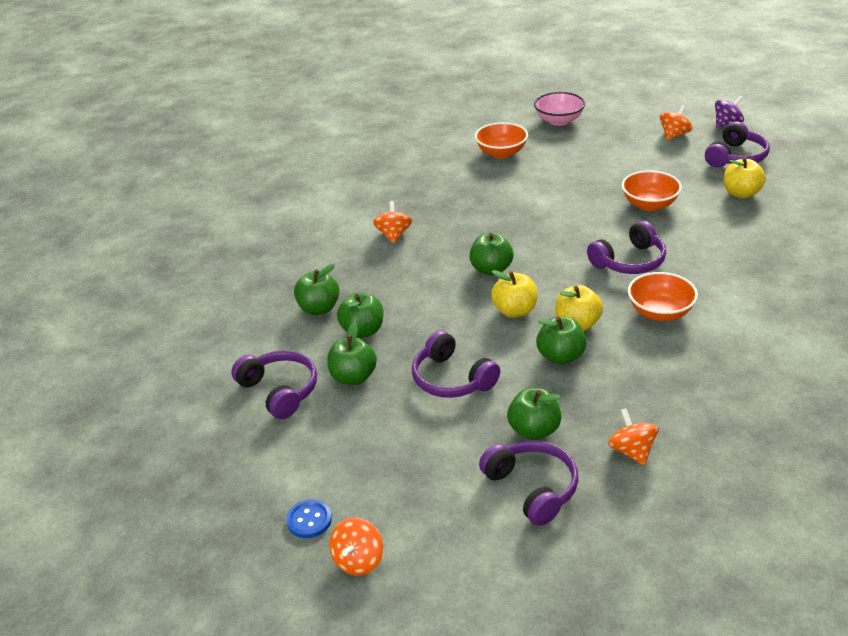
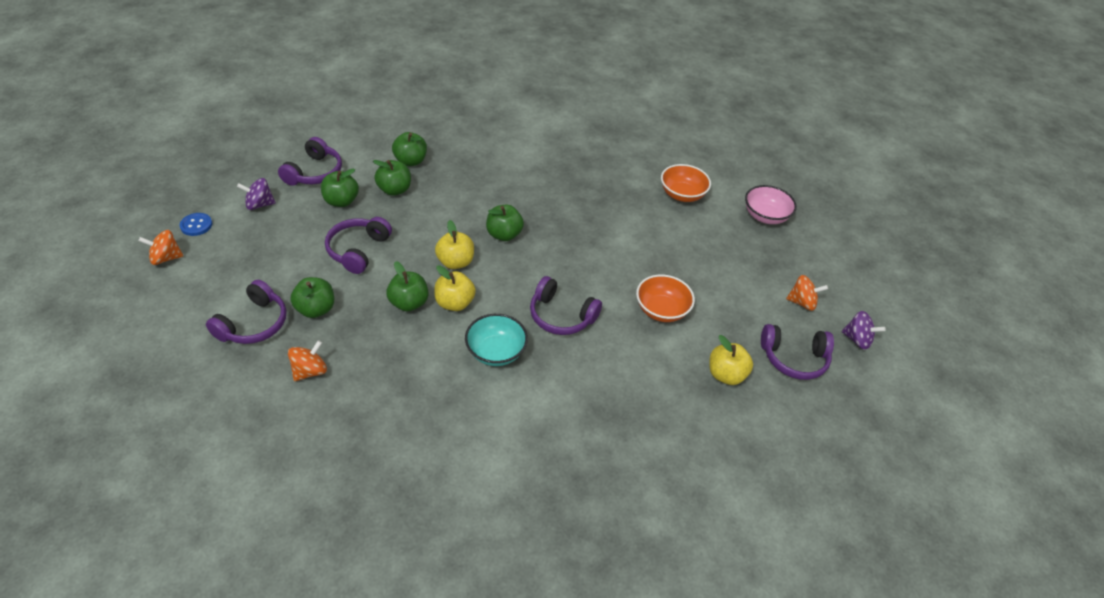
camera: 55 degrees right, 10 degrees up
orange spinning top [373,201,412,244] -> none
orange bowl [628,272,698,321] -> turquoise bowl [465,314,528,366]
none -> purple spinning top [237,178,276,210]

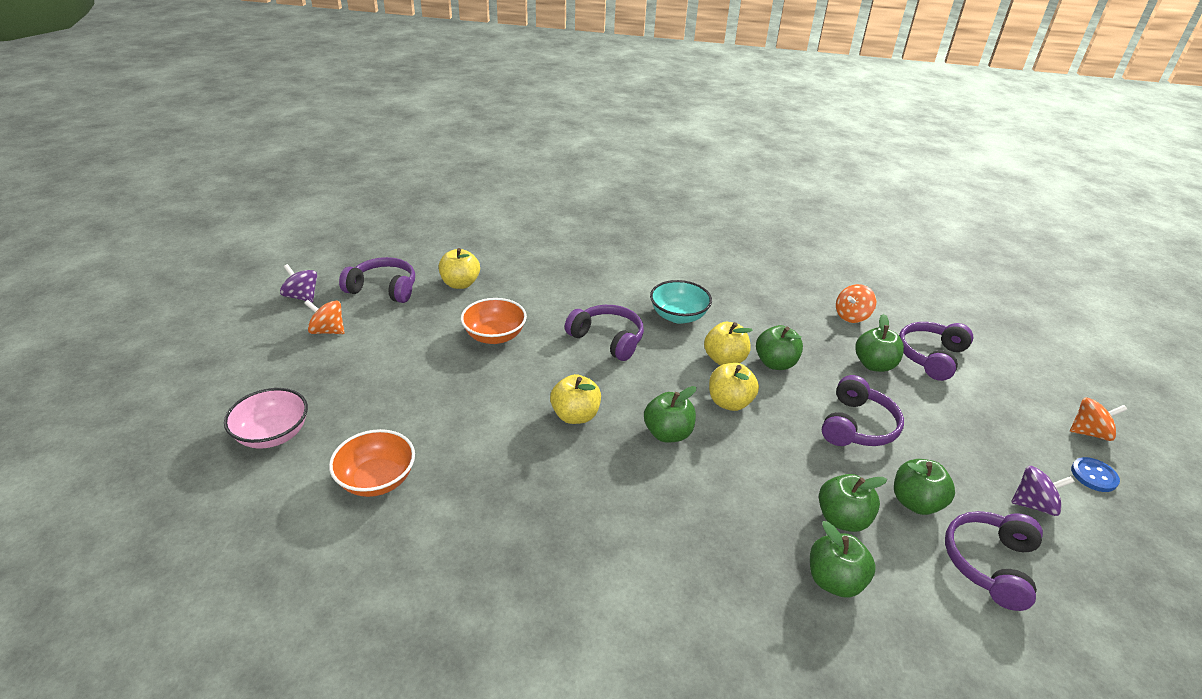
camera: 170 degrees left, 10 degrees down
none -> yellow apple [550,374,601,424]

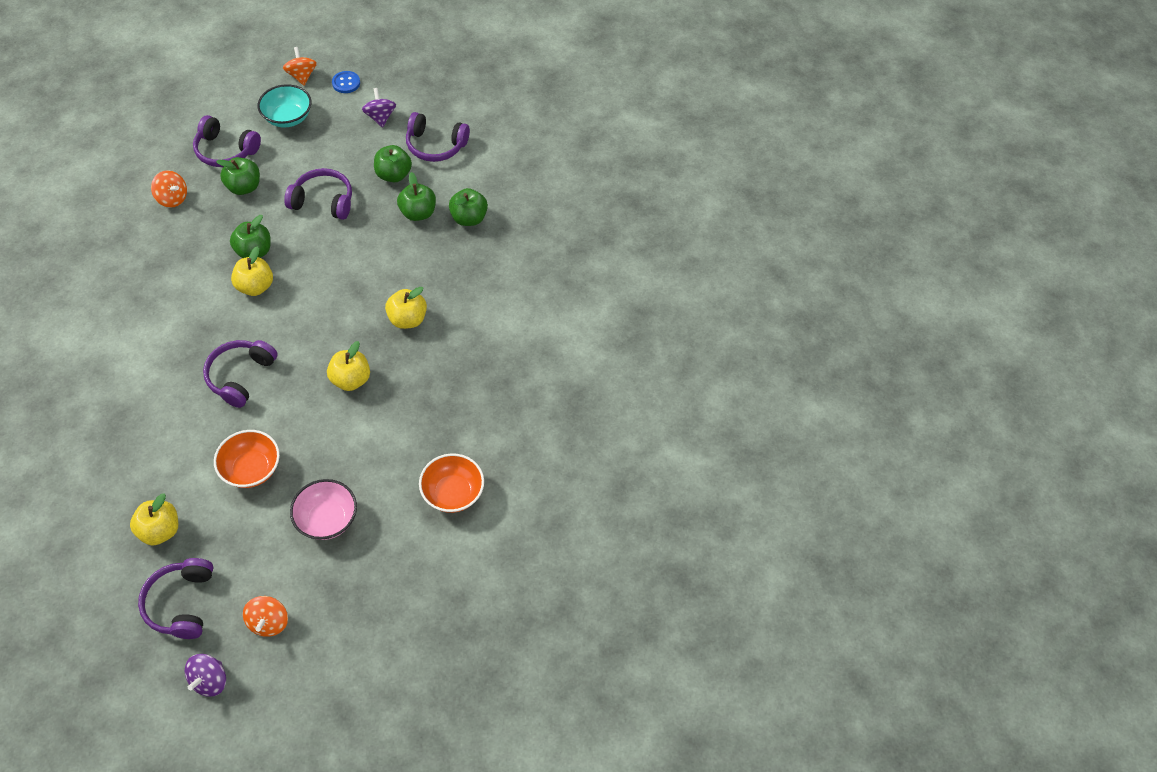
camera: 105 degrees left, 20 degrees up
pink bowl [224,388,308,449] -> pink bowl moved to [290,479,357,540]
green apple [644,386,696,443] -> none
turquoise bowl [650,280,712,324] -> turquoise bowl moved to [258,84,312,128]
yellow apple [709,363,759,411] -> yellow apple moved to [385,287,427,329]

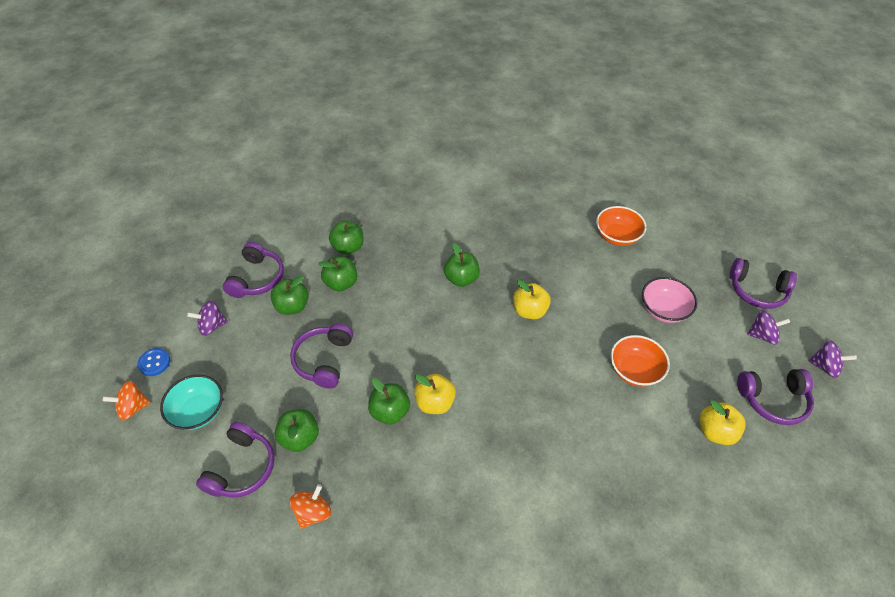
camera: 90 degrees left, 5 degrees down
purple headphones [203,340,278,408] -> purple headphones moved to [729,258,797,309]
orange spinning top [243,596,288,637] -> purple spinning top [747,310,790,345]
yellow apple [385,287,427,329] -> green apple [444,243,480,287]

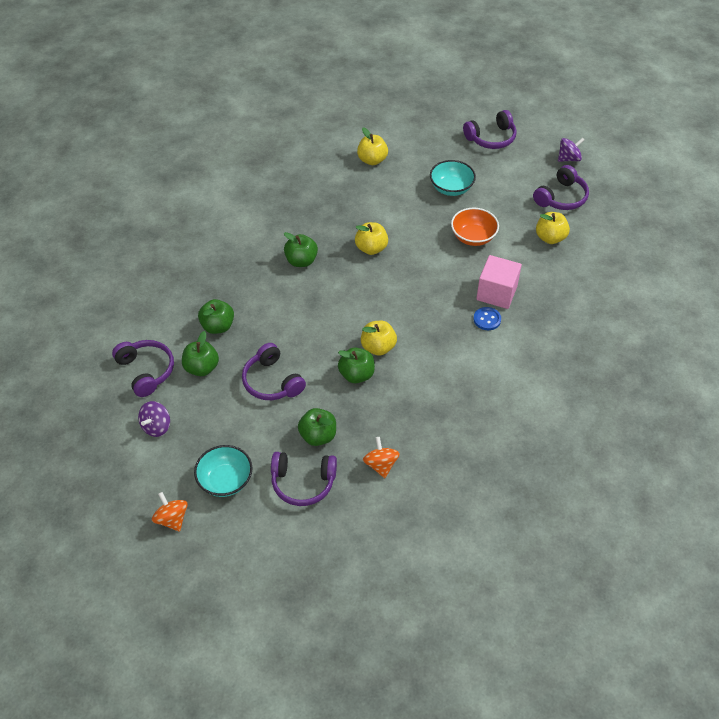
camera: 45 degrees left, 0 degrees up
orange spinning top [103,381,151,421] -> orange spinning top turned 120 degrees clockwise [152,492,188,532]
blue button [137,348,170,376] -> blue button moved to [473,307,501,330]
purple headphones [196,422,275,498] -> purple headphones turned 120 degrees clockwise [271,452,337,506]
green apple [329,221,364,255] -> none
orange bowl [596,206,646,246] -> yellow apple [357,128,388,165]
pink bowl [642,277,697,323] -> turquoise bowl [430,160,476,196]
purple spinning top [747,310,790,345] -> none
none -> pink cube [476,255,522,309]

